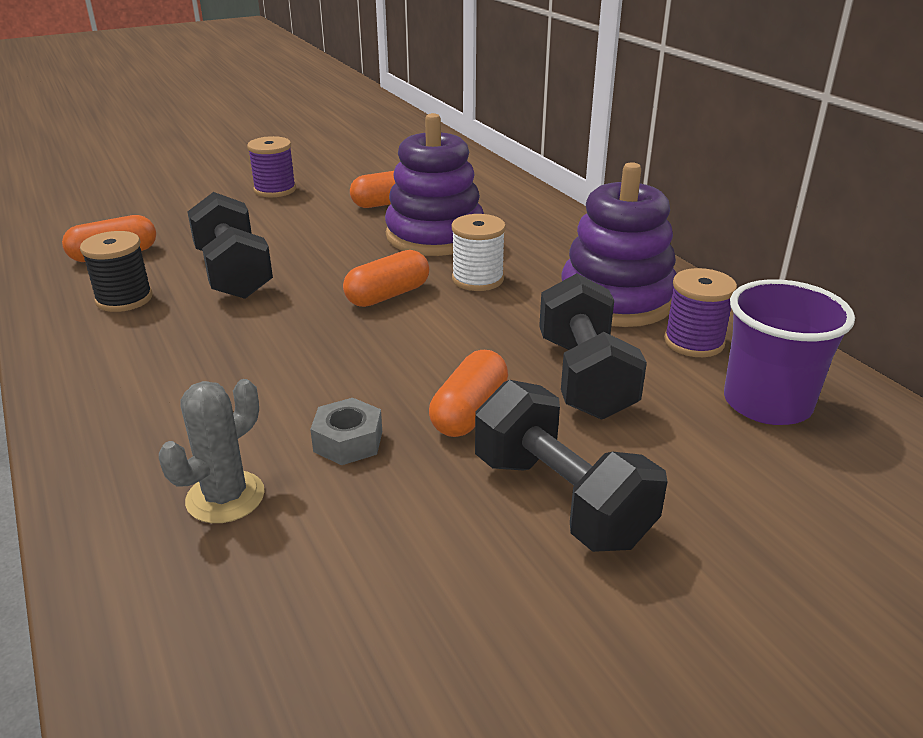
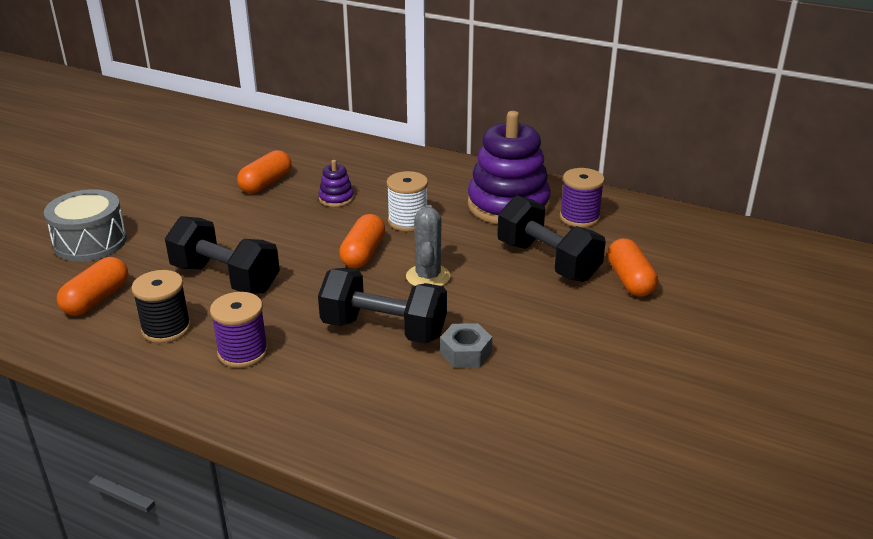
camera: 35 degrees left, 0 degrees up
grey cactus [159,379,265,523] -> grey cactus moved to [406,205,450,286]
purple spool [247,136,296,197] -> purple spool moved to [210,292,268,368]
purple stacking toy [385,113,484,256] -> purple stacking toy [319,160,354,207], size x0.43
orange capsule [429,350,508,437] -> orange capsule moved to [607,238,658,297]
black dumbbell [475,380,668,552] -> black dumbbell moved to [318,268,447,344]
purple cup [724,279,855,425] -> none
none -> grey drum [44,189,127,262]

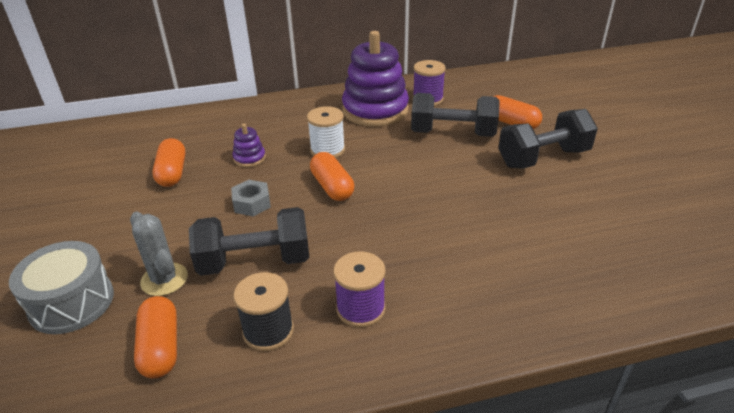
camera: 40 degrees left, 5 degrees up
black dumbbell [318,268,447,344] -> black dumbbell moved to [498,109,598,169]
grey cactus [406,205,450,286] -> grey cactus moved to [130,212,188,296]
grey nut [440,323,492,368] -> grey nut moved to [231,180,271,217]

